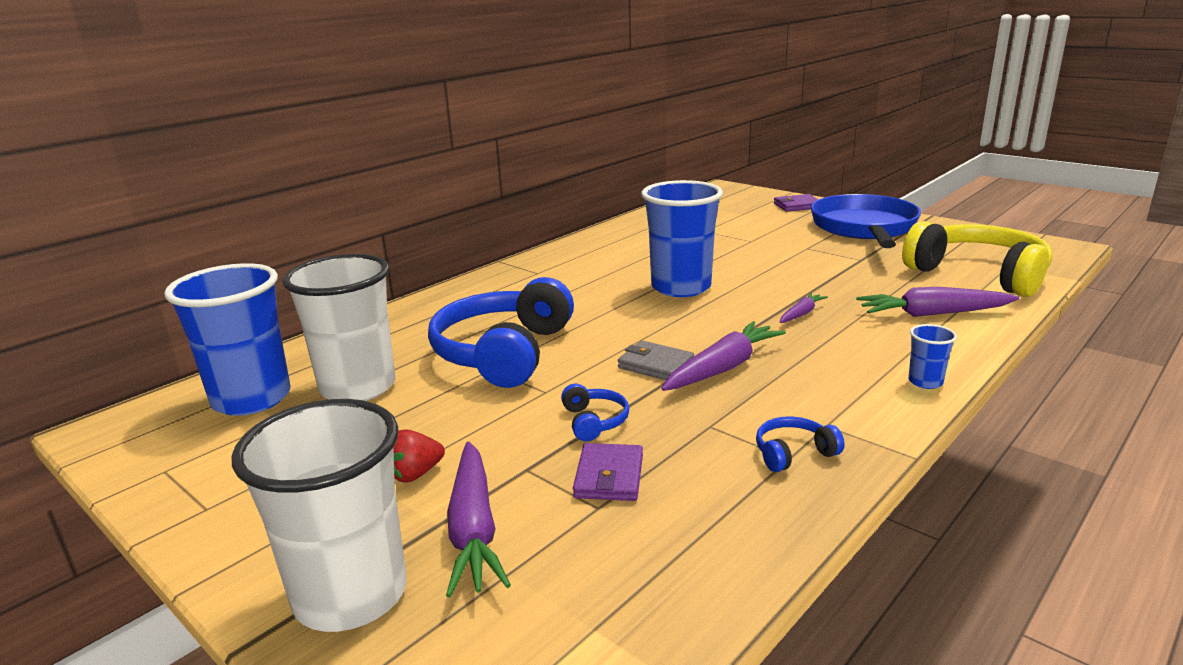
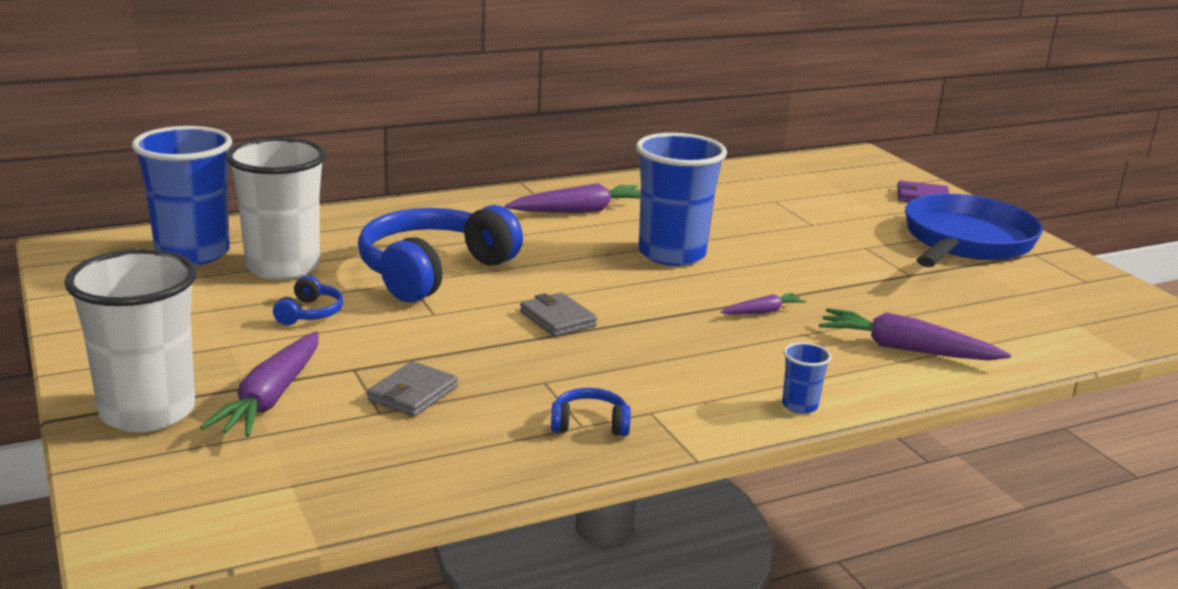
camera: 20 degrees right, 0 degrees up
red strawberry [393,429,445,483] -> none
blue headphones [561,384,629,441] -> blue headphones moved to [273,276,344,325]
purple wallet [573,443,643,501] -> grey wallet [367,361,458,417]
purple carrot [661,321,786,391] -> purple carrot moved to [505,183,641,213]
yellow headphones [902,221,1052,297] -> none

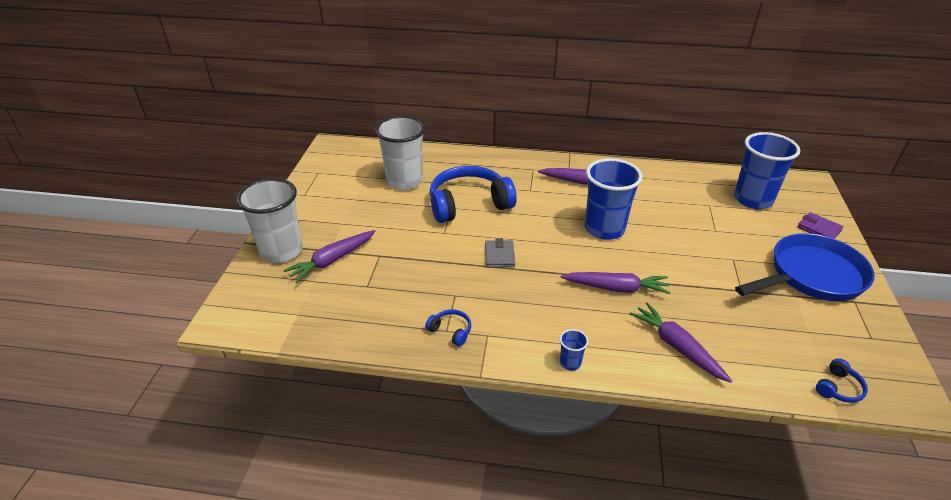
camera: 35 degrees right, 15 degrees up
blue cup [132,126,232,265] -> blue cup moved to [734,132,800,209]
blue headphones [273,276,344,325] -> blue headphones moved to [816,358,868,403]
grey wallet [367,361,458,417] -> none
purple carrot [721,293,806,314] -> purple carrot [561,272,671,294], size x1.86

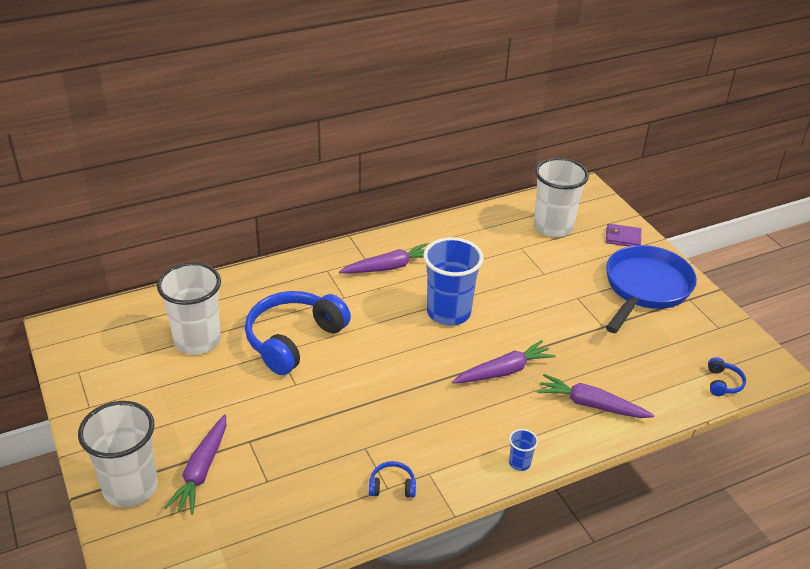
camera: 35 degrees left, 0 degrees up
grey wallet [485,239,515,268] -> none
blue cup [734,132,800,209] -> white cup [534,158,589,237]

